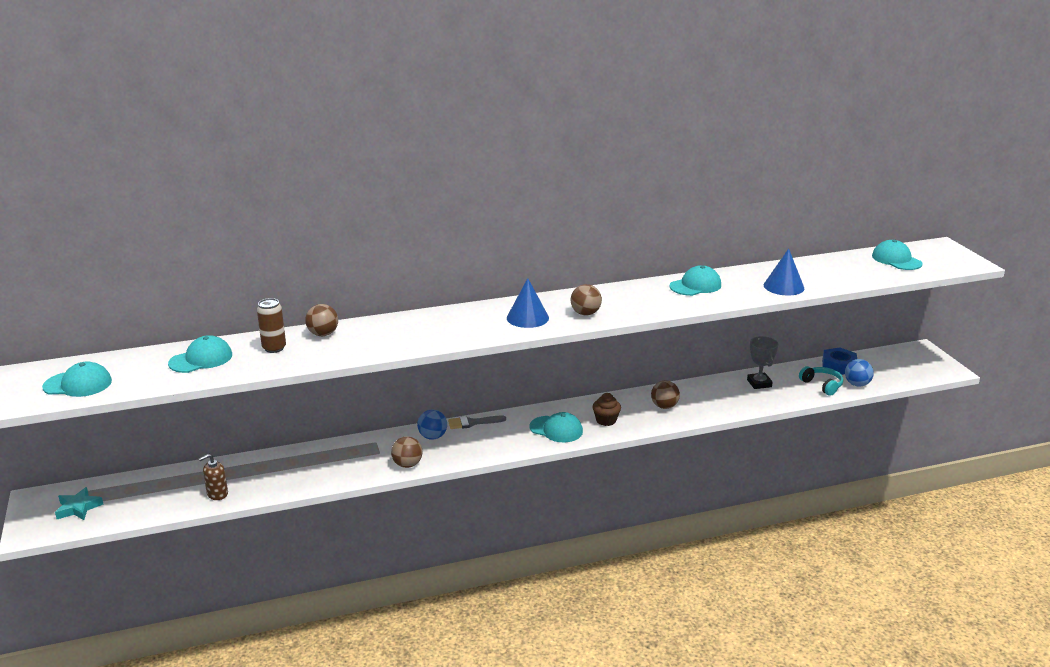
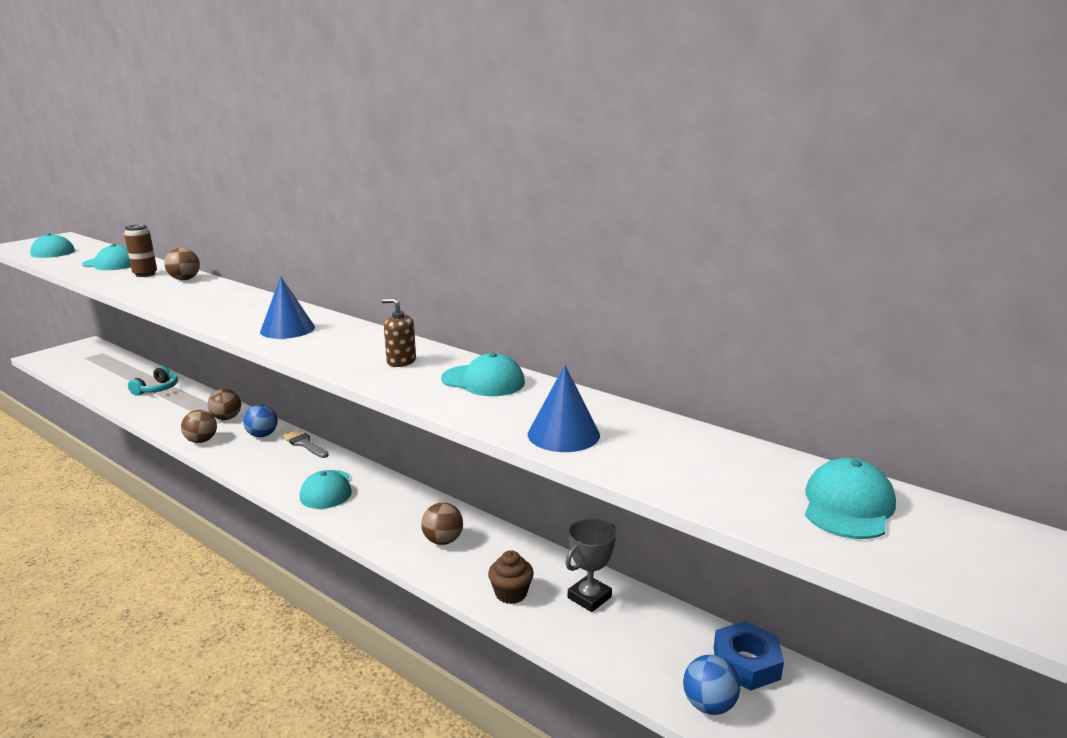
camera: 55 degrees right, 5 degrees down
turquoise star [55,487,104,520] -> none
brown soap dispenser [199,454,228,500] -> brown soap dispenser moved to [382,298,416,367]
brown ball [571,284,602,316] -> brown ball moved to [208,389,241,420]
brown cupcake [593,393,621,426] -> brown cupcake moved to [488,550,534,604]
turquoise headphones [799,366,843,396] -> turquoise headphones moved to [128,366,178,396]

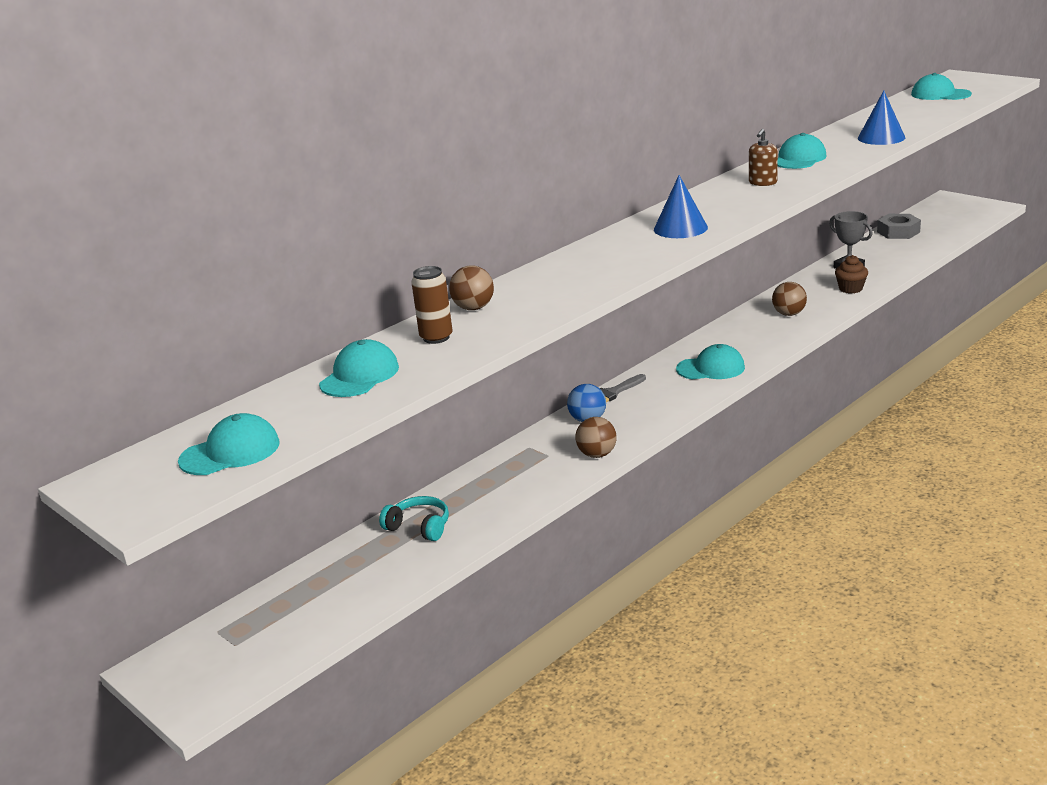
camera: 80 degrees left, 5 degrees up
brown ball [208,389,241,420] -> none
blue ball [683,655,740,715] -> none
blue nut [714,621,784,690] -> grey nut [877,214,921,239]

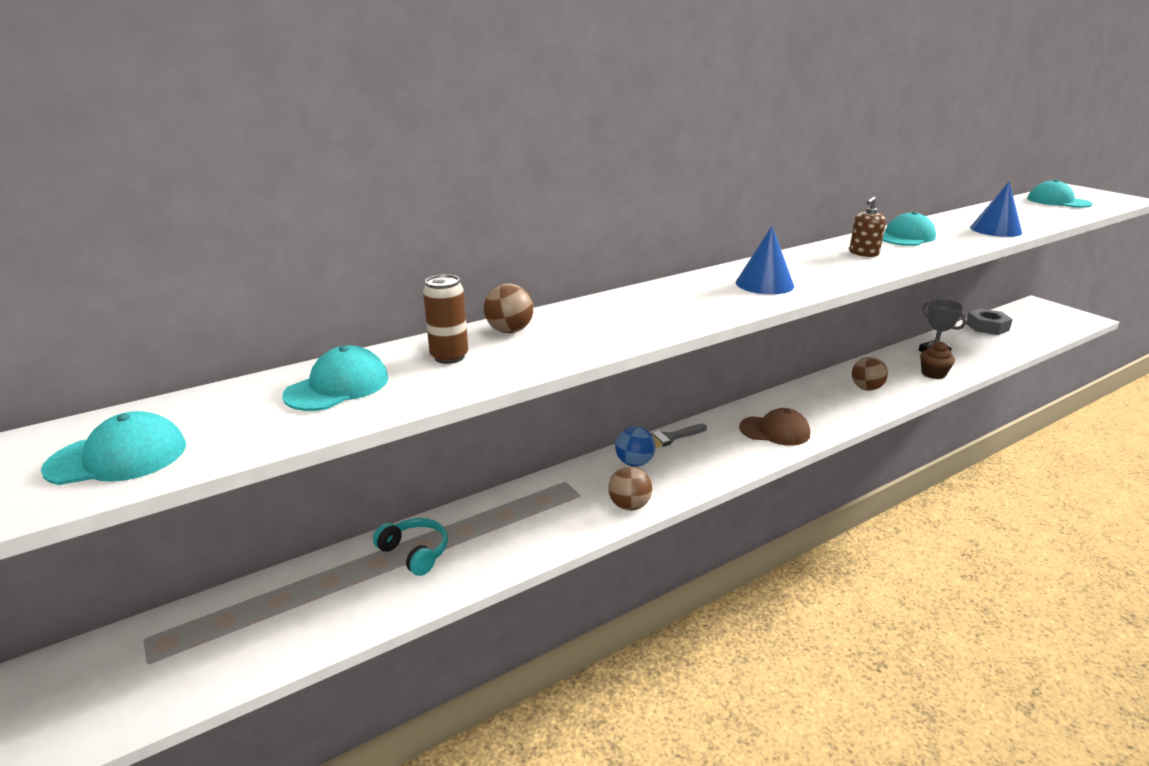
camera: 10 degrees right, 0 degrees up
turquoise cap [676,344,745,379] -> brown cap [739,408,810,446]

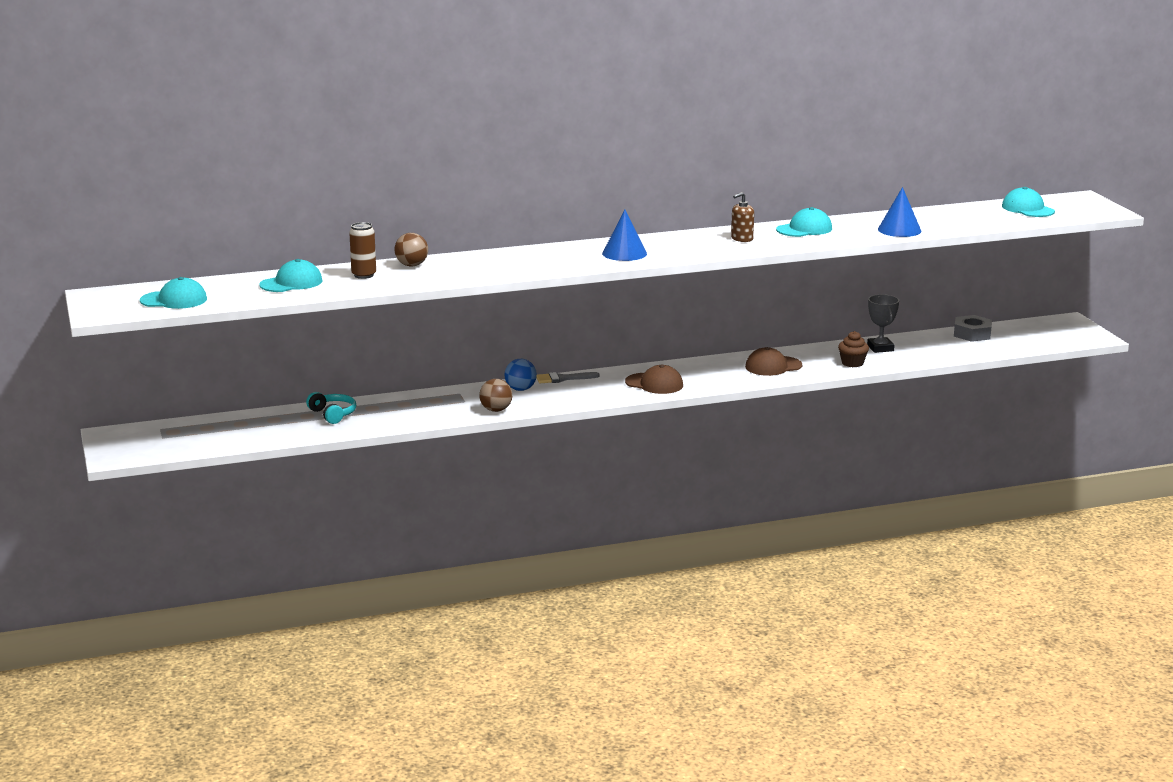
camera: 15 degrees right, 5 degrees down
brown ball [852,357,888,391] -> brown cap [745,347,802,376]

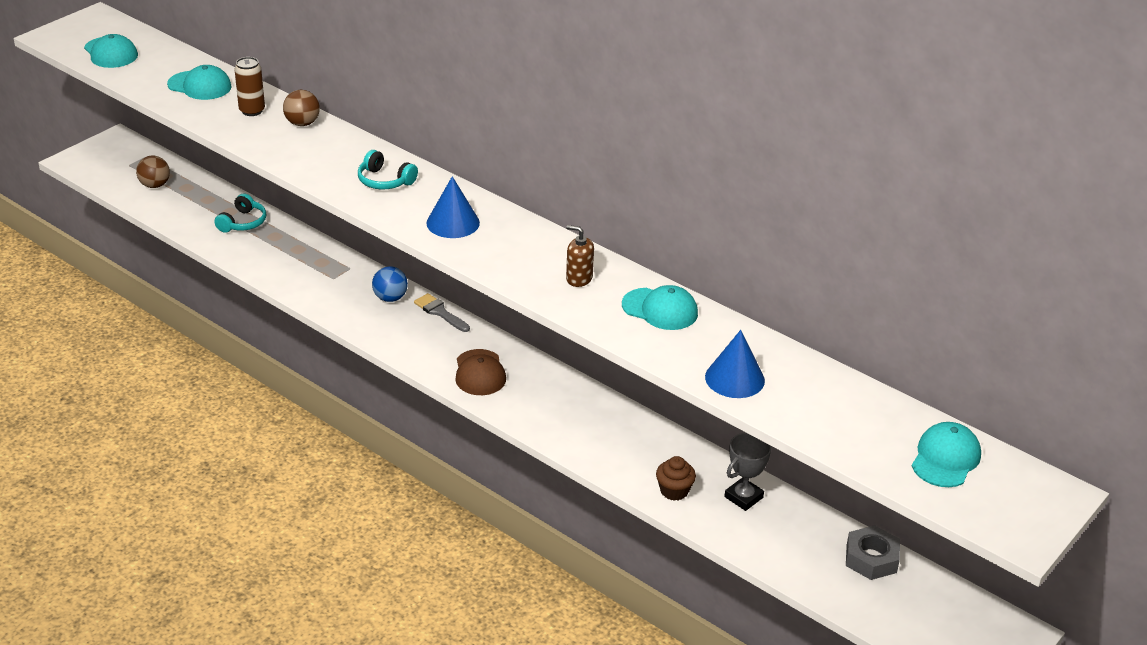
camera: 55 degrees right, 15 degrees up
brown ball [479,379,512,412] -> brown ball moved to [136,156,170,188]
brown cap [745,347,802,376] -> none
none -> turquoise headphones [358,150,418,190]

